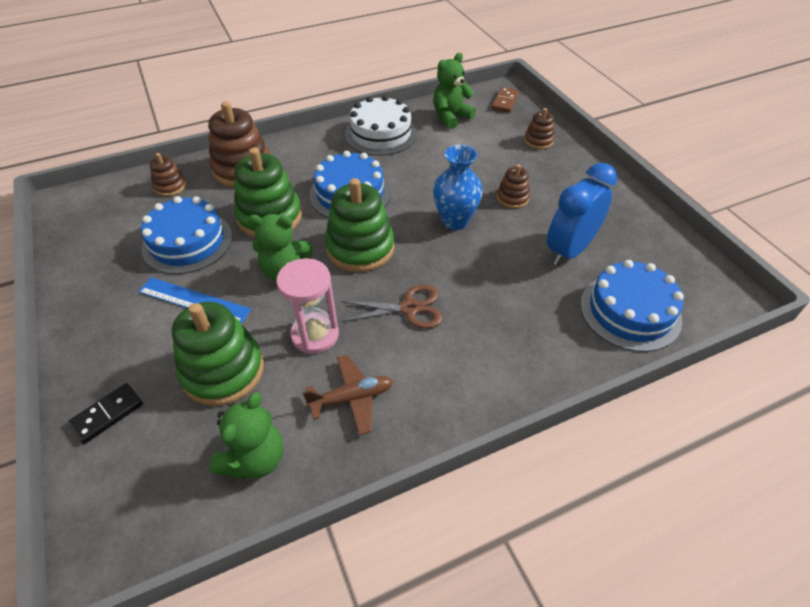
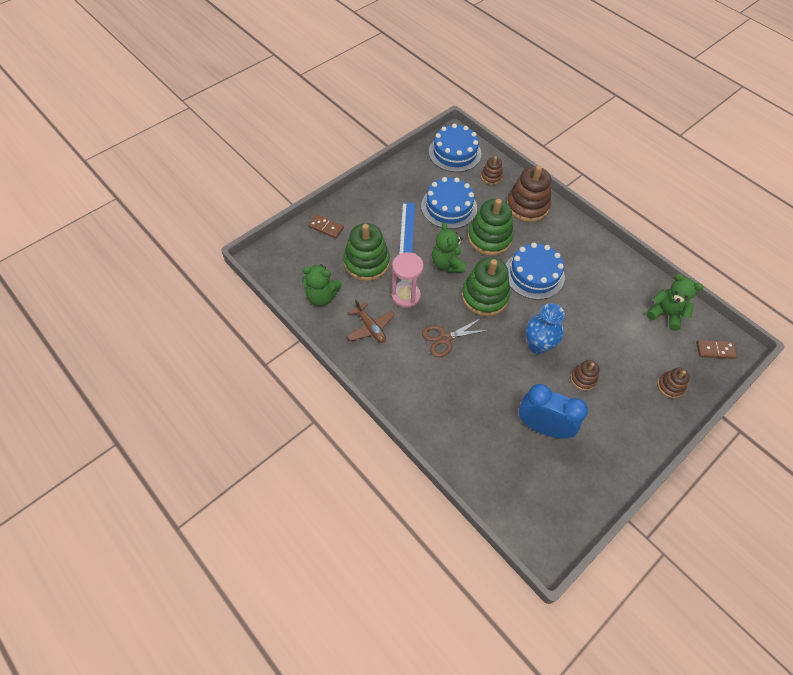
camera: 70 degrees right, 10 degrees up
black domino [68,383,143,444] -> brown domino [308,214,344,239]
brown scissors [341,285,443,329] -> brown scissors turned 90 degrees clockwise [422,318,489,357]
white cake [345,95,417,156] -> none
blue cake [580,260,684,352] -> blue cake moved to [429,124,482,172]

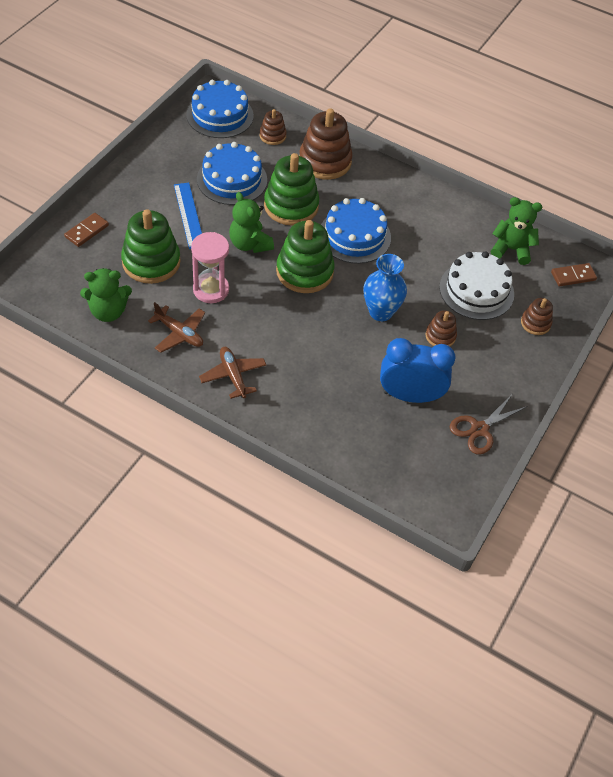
camera: 20 degrees left, 5 degrees down
brown domino [308,214,344,239] -> brown domino turned 60 degrees counterclockwise [64,213,109,247]
brown scissors [422,318,489,357] -> brown scissors moved to [450,393,528,454]
none -> brown plane [199,347,266,399]
none -> white cake [439,251,514,320]

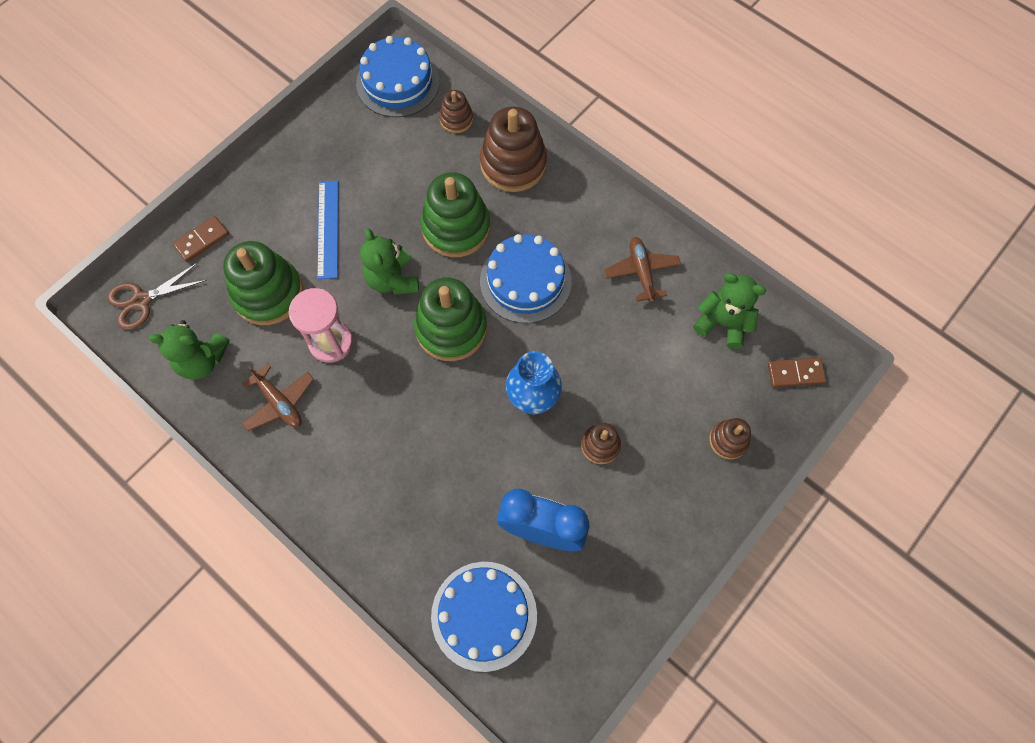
camera: 15 degrees right, 15 degrees up
blue cake [197,142,267,205] -> blue cake moved to [431,562,537,672]
brown plane [199,347,266,399] -> brown plane moved to [604,237,681,303]
white cake [439,251,514,320] -> none
brown scissors [450,393,528,454] -> brown scissors moved to [107,263,207,330]

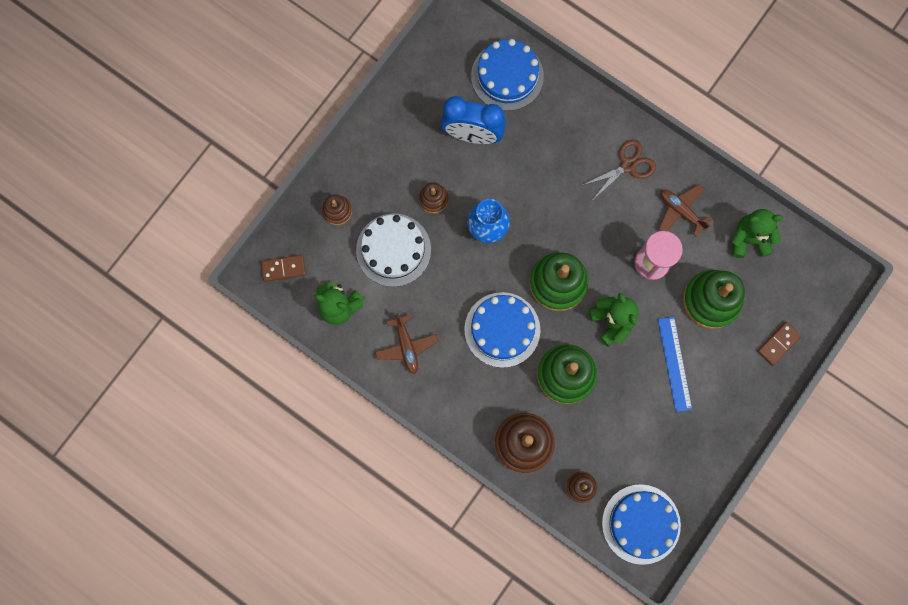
camera: 175 degrees right, 10 degrees up
brown scissors [107,263,207,330] -> brown scissors moved to [583,140,656,199]
none -> white cake [356,214,431,287]

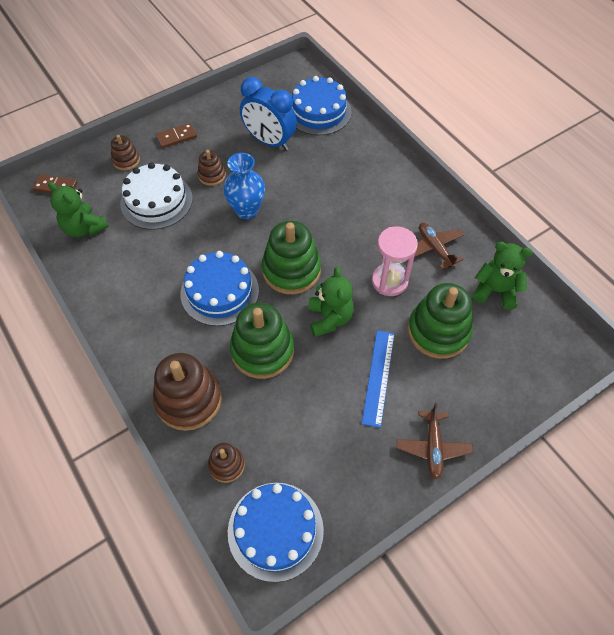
camera: 20 degrees right, 20 degrees down
brown plane [375,313,439,374] -> brown plane moved to [396,403,473,479]
brown scissors [583,140,656,199] -> none
brown domino [757,322,802,366] -> brown domino moved to [156,123,197,148]

